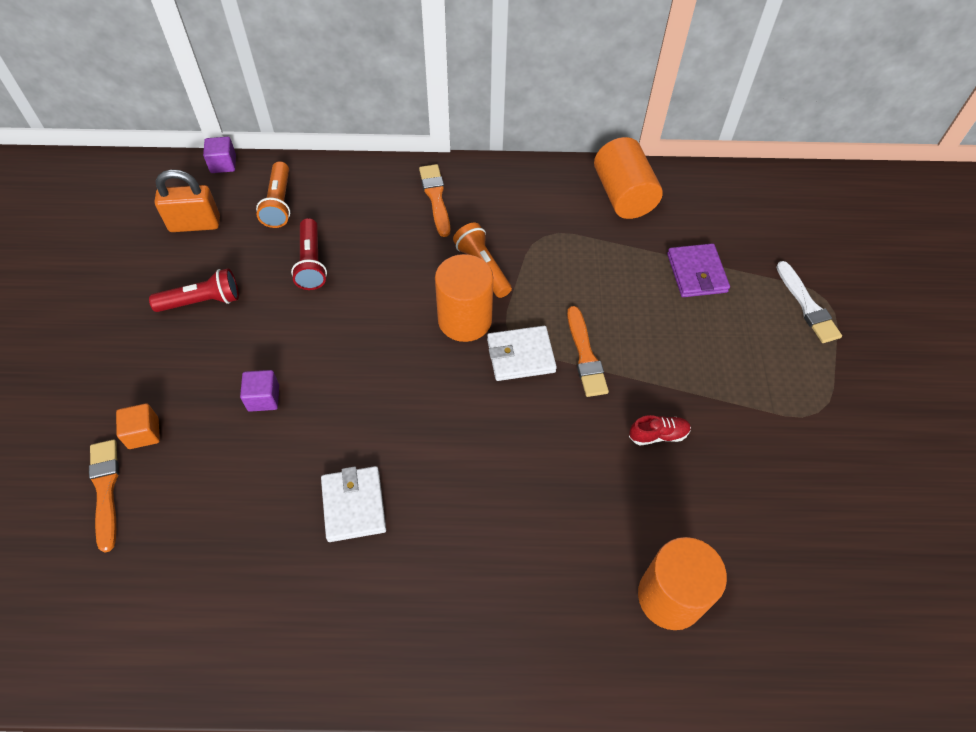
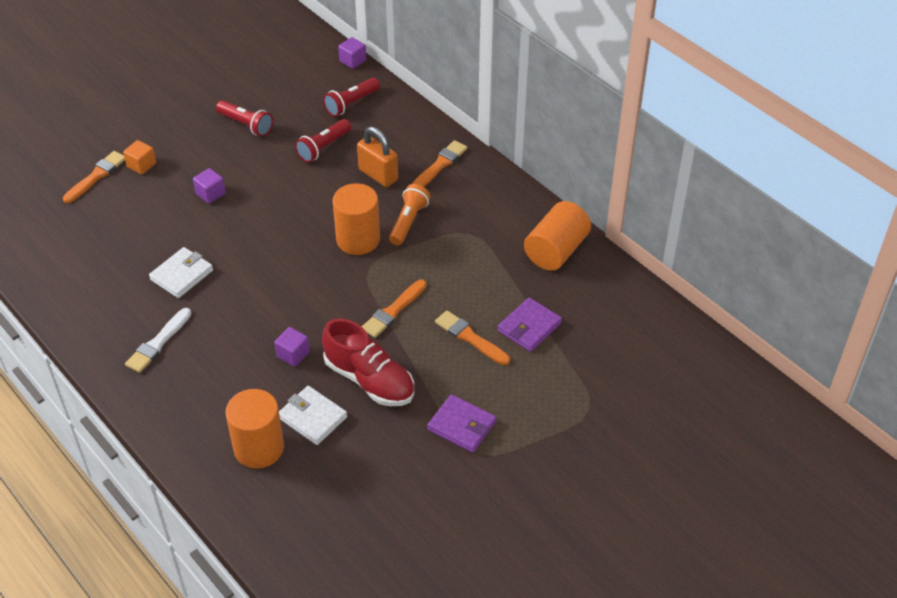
camera: 50 degrees right, 10 degrees down
orange padlock [155,169,220,232] -> orange padlock moved to [357,127,398,187]
orange flashlight [256,161,290,228] -> red flashlight [323,78,380,117]
white wallet [487,326,557,381] -> white wallet moved to [279,386,347,445]
red shoe [629,415,691,445] -> red shoe [322,318,414,406], size x2.16
white brush [776,261,842,343] -> white brush moved to [125,308,191,373]
none -> purple cube [274,327,310,367]
none -> purple wallet [427,394,496,453]
none -> orange brush [435,310,510,365]

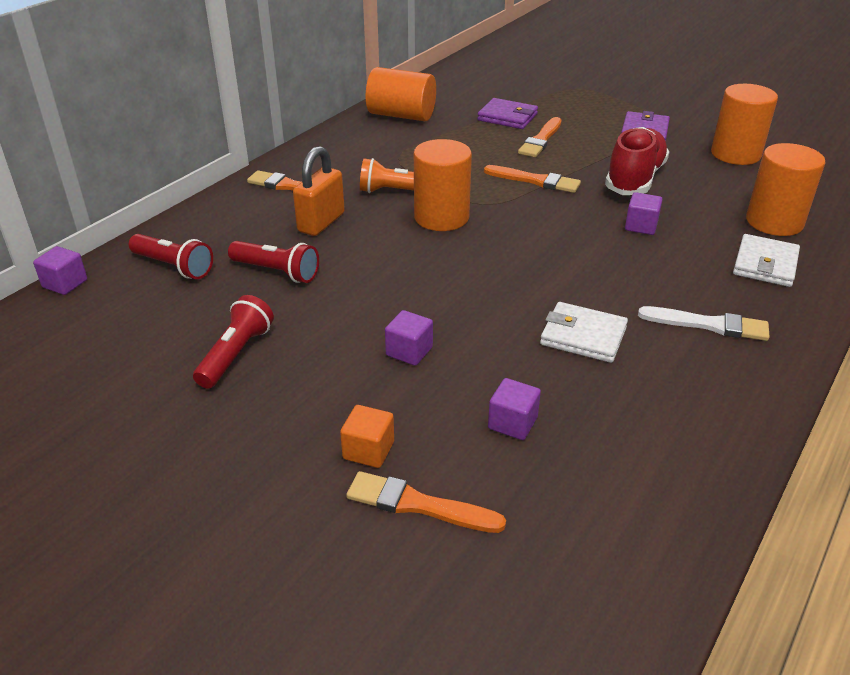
camera: 105 degrees left, 10 degrees down
white wallet [279,386,347,445] -> white wallet moved to [733,234,800,287]
none -> purple cube [488,378,541,440]
none -> orange cylinder [711,84,778,165]

